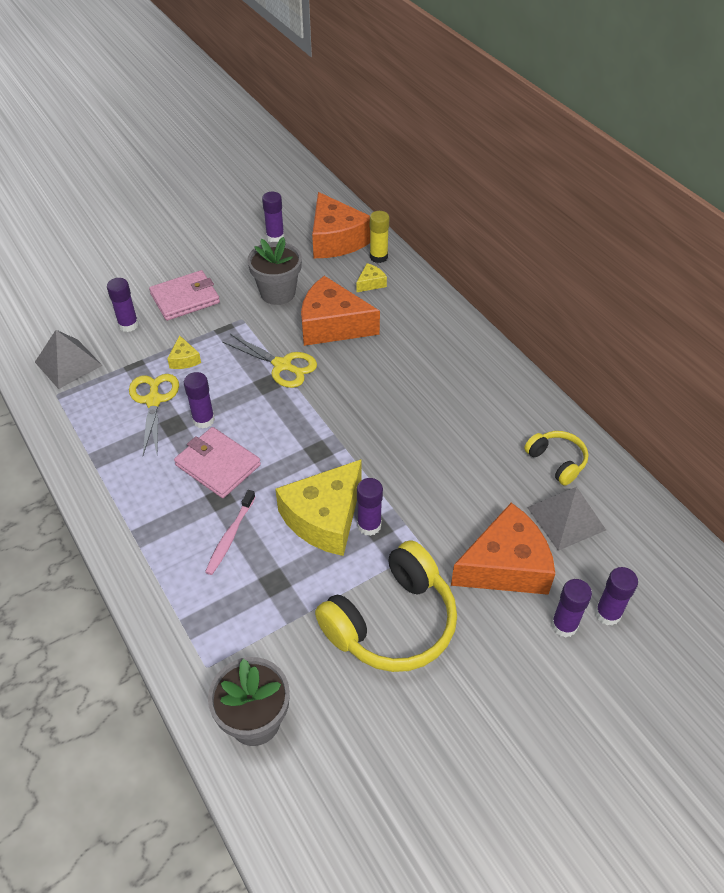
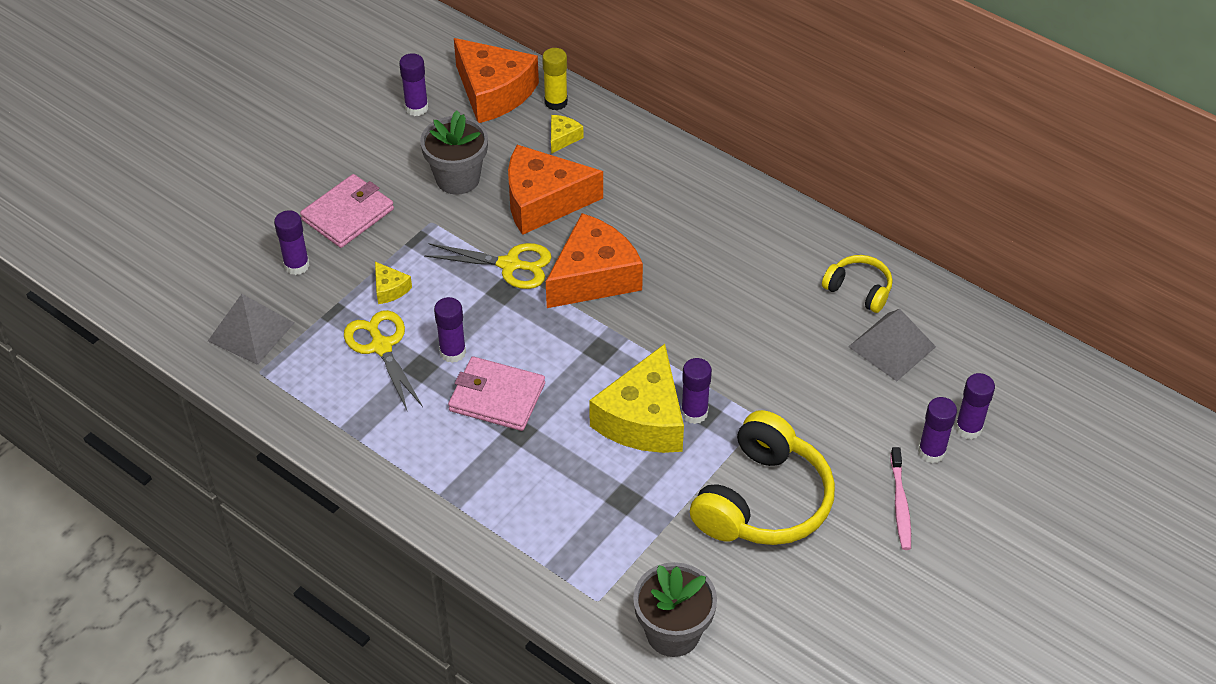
camera: 20 degrees left, 0 degrees up
pink toothbrush [205,490,255,575] -> pink toothbrush moved to [891,447,911,550]
orange cheese [451,503,555,595] -> orange cheese moved to [546,213,643,308]

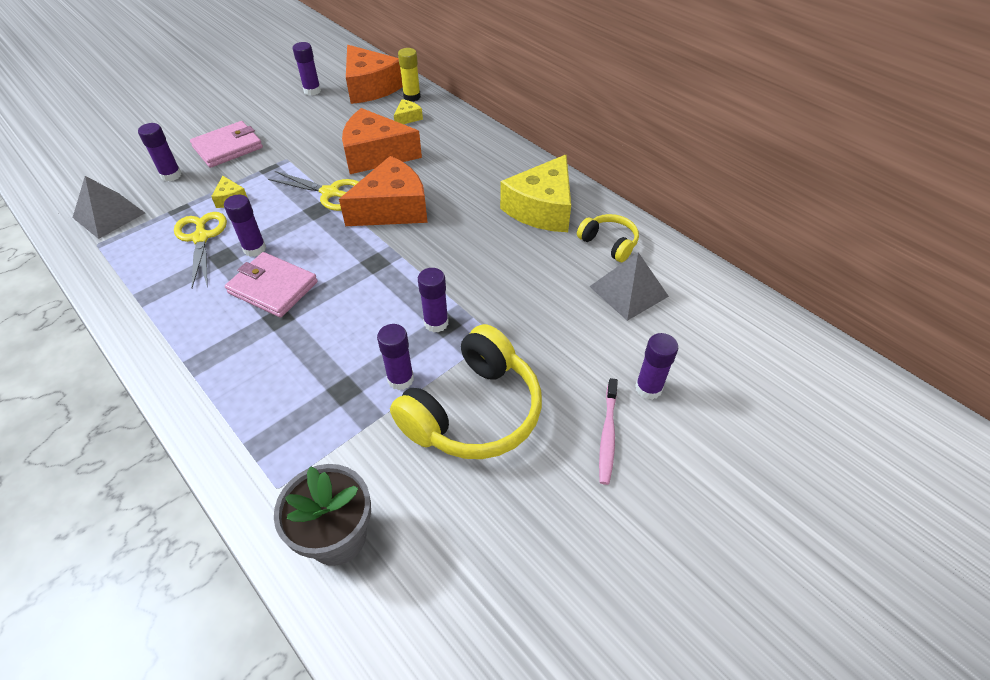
camera: 10 degrees right, 0 degrees up
grey flower pot [420,111,488,195] -> none
yellow cheese [589,344,684,453] -> yellow cheese moved to [500,154,571,232]
purple glue stick [955,373,995,439] -> purple glue stick moved to [377,324,414,390]

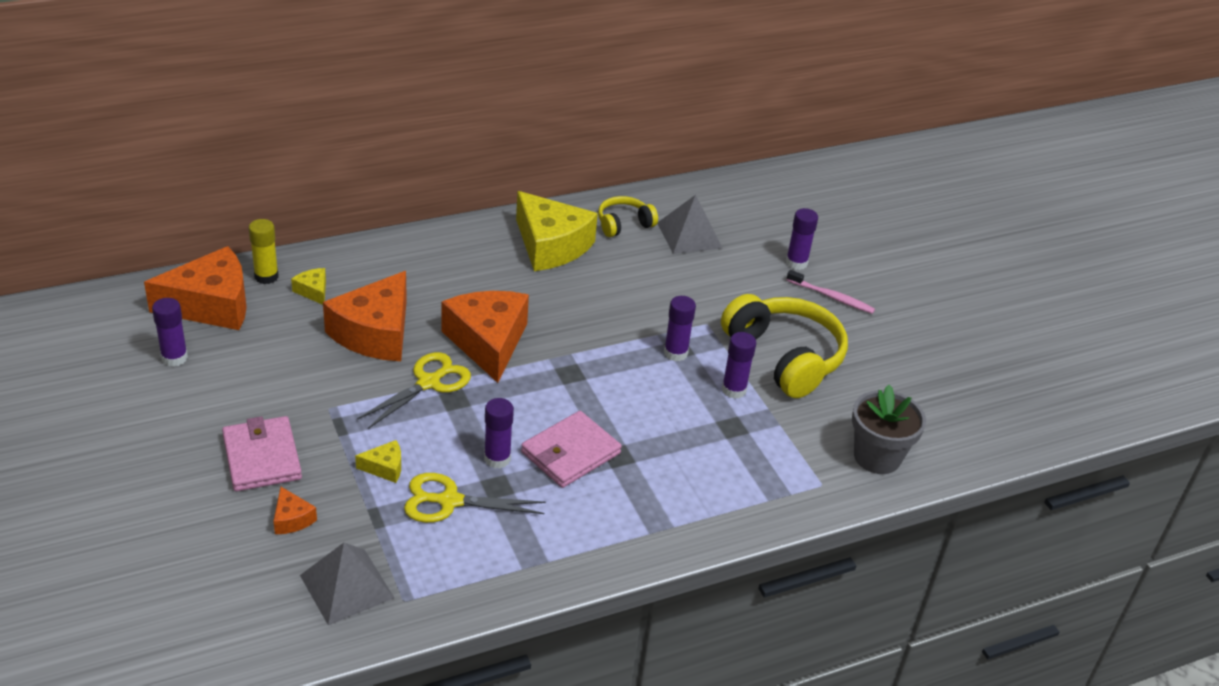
camera: 75 degrees left, 10 degrees down
purple glue stick [138,123,182,182] -> orange cheese [273,487,317,534]

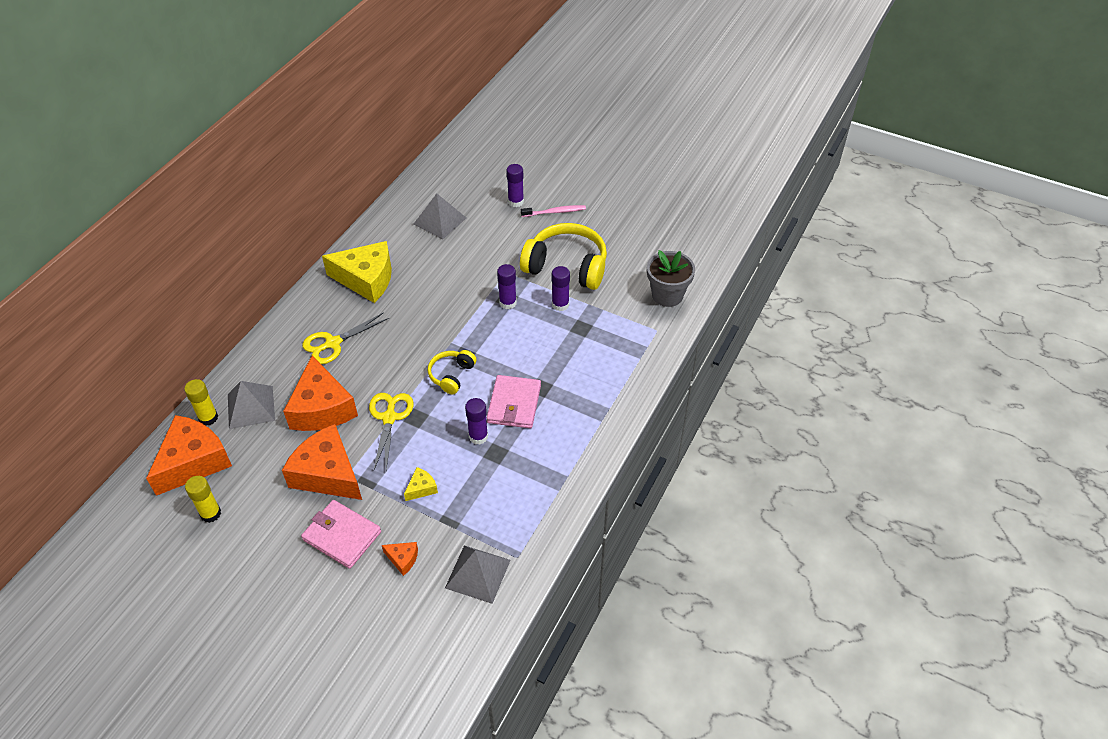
camera: 35 degrees left, 10 degrees up
purple glue stick [152,298,188,367] -> yellow glue stick [185,476,221,523]
yellow cheese [291,268,326,305] -> grey pyramid [228,381,275,429]
yellow scissors [404,473,546,523] -> yellow scissors moved to [302,312,389,364]
orange cheese [441,291,529,383] -> orange cheese moved to [282,424,362,500]
yellow headphones [598,196,658,237] -> yellow headphones moved to [428,350,477,394]

